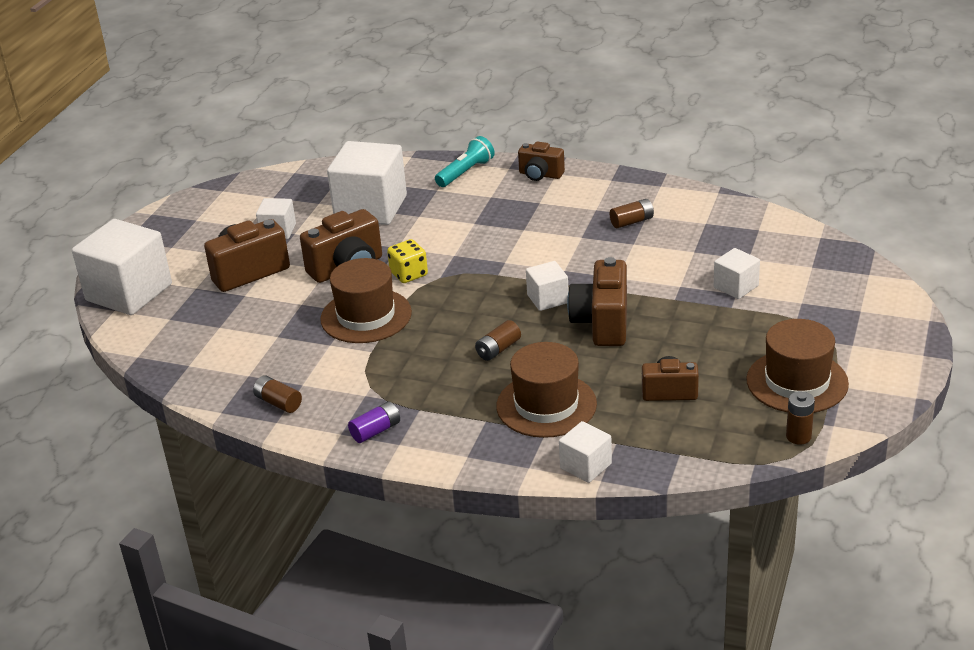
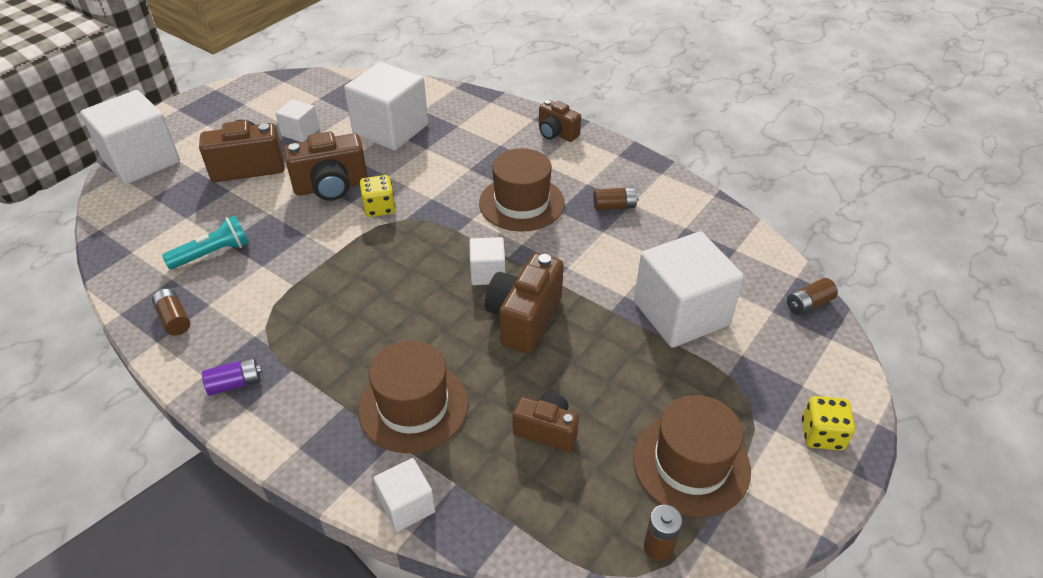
camera: 15 degrees right, 10 degrees up
brown hat [320,258,412,343] -> brown hat moved to [479,148,565,231]
turquoise flashlight [435,136,495,187] -> turquoise flashlight moved to [162,215,249,269]
brown battery [475,320,521,361] -> brown battery moved to [787,278,838,316]
white cube [714,248,760,299] -> white cube [634,231,744,348], size x2.01
none -> yellow dice [802,396,855,450]

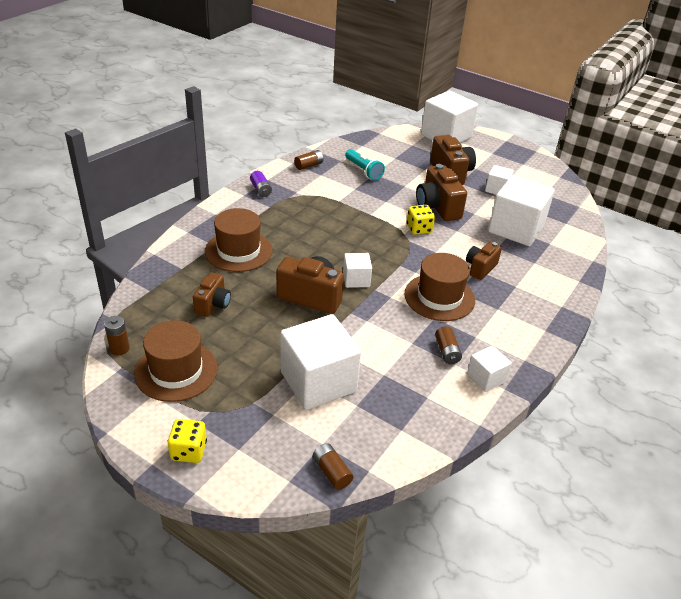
camera: 85 degrees right, 5 degrees down
white cube [374,458,435,532] -> white cube moved to [467,345,512,392]
brown camera [539,100,581,142] -> brown camera moved to [466,242,502,280]

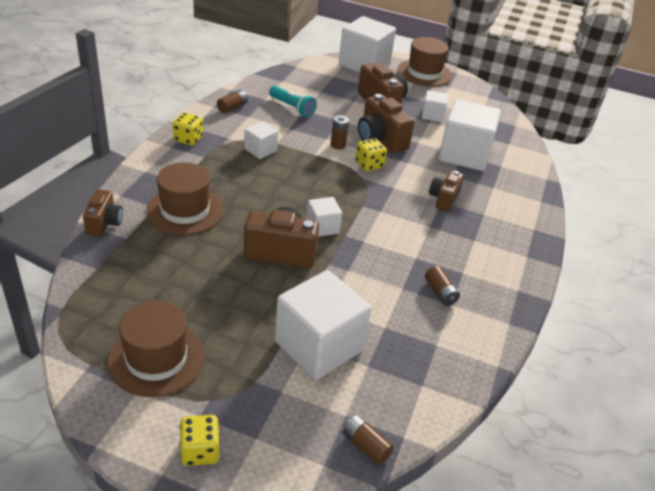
camera: 15 degrees left, 0 degrees up
brown battery [104,316,130,356] -> brown battery moved to [330,115,349,149]
brown camera [193,272,231,317] -> brown camera moved to [83,190,123,237]
purple battery [250,171,272,197] -> yellow dice [173,112,203,146]
brown hat [405,253,475,321] -> brown hat moved to [398,37,452,87]
white cube [467,345,512,392] -> white cube moved to [244,121,278,159]

